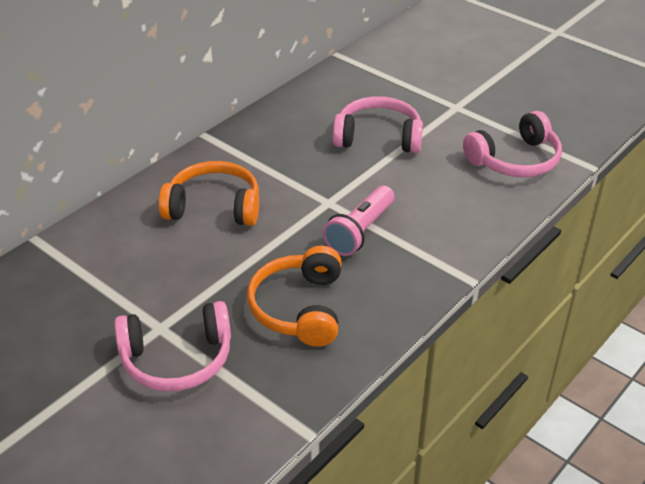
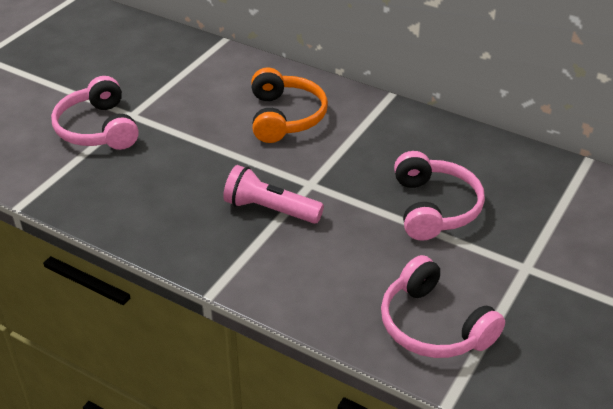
camera: 80 degrees right, 0 degrees up
orange headphones [247,246,342,347] -> none

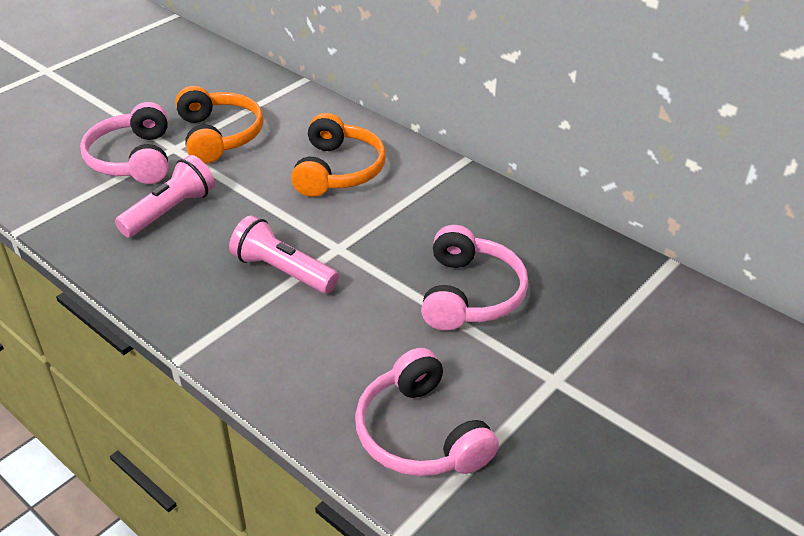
camera: 10 degrees right, 0 degrees up
none -> pink flashlight [115,155,215,237]
none -> orange headphones [175,86,263,164]

